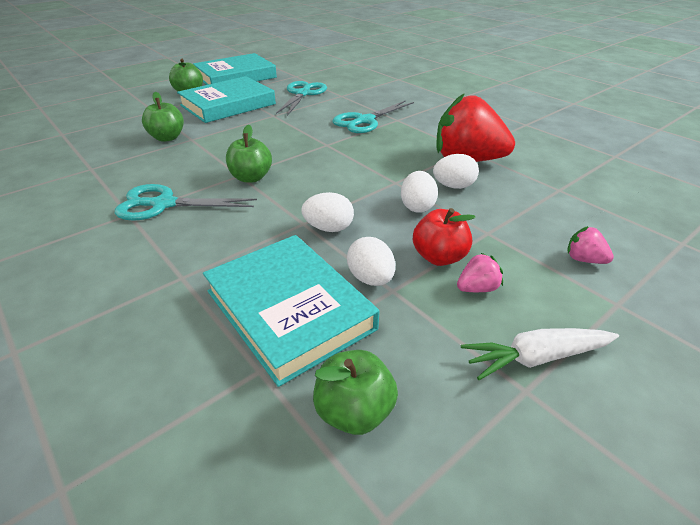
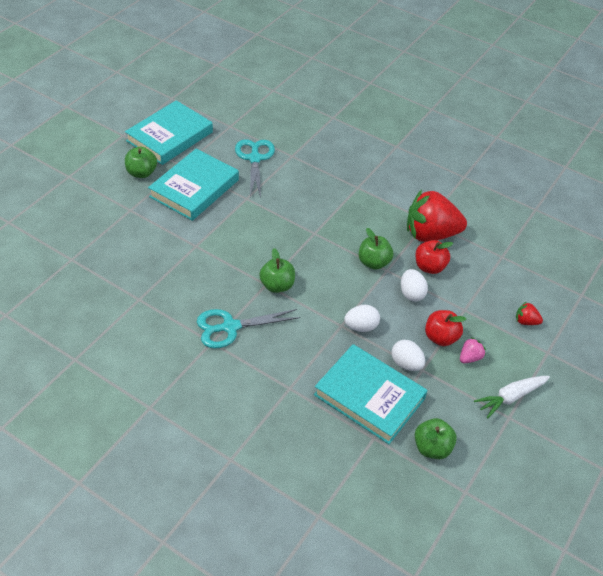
camera: 20 degrees left, 10 degrees up
green apple [142,92,184,142] -> green apple moved to [359,228,393,270]
turquoise scissors [332,100,414,133] -> none
white egg [433,154,479,189] -> red apple [415,240,453,274]
pink strawberry [568,226,614,264] -> red strawberry [516,302,543,325]

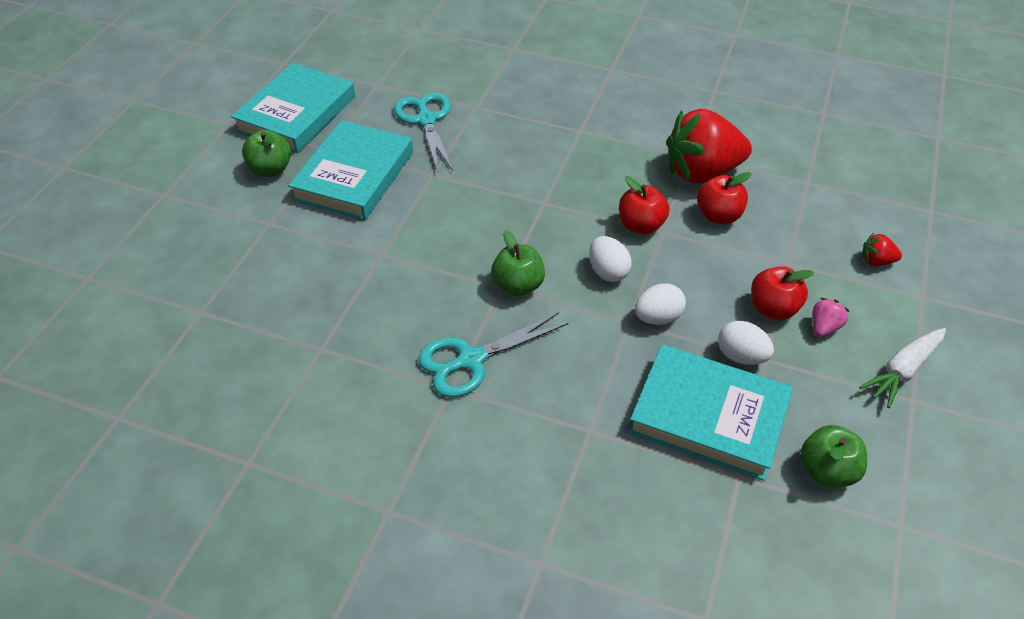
camera: 10 degrees left, 0 degrees up
green apple [359,228,393,270] -> red apple [619,176,670,234]
white egg [401,269,428,302] -> white egg moved to [589,236,632,282]

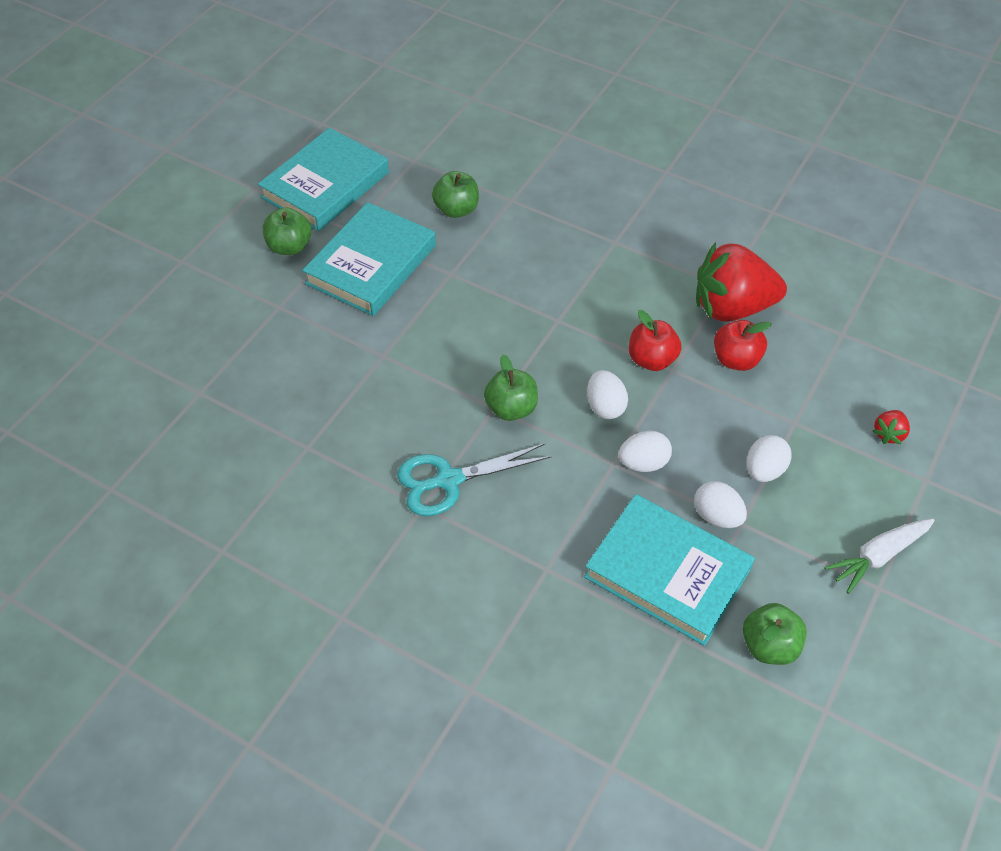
camera: 10 degrees right, 5 degrees up
turquoise scissors [394,92,453,172] -> green apple [432,171,479,218]
red apple [751,266,814,320] -> white egg [746,435,792,482]
pink strawberry [812,298,849,337] -> none
red strawberry [861,233,902,266] -> red strawberry turned 75 degrees counterclockwise [873,410,910,444]

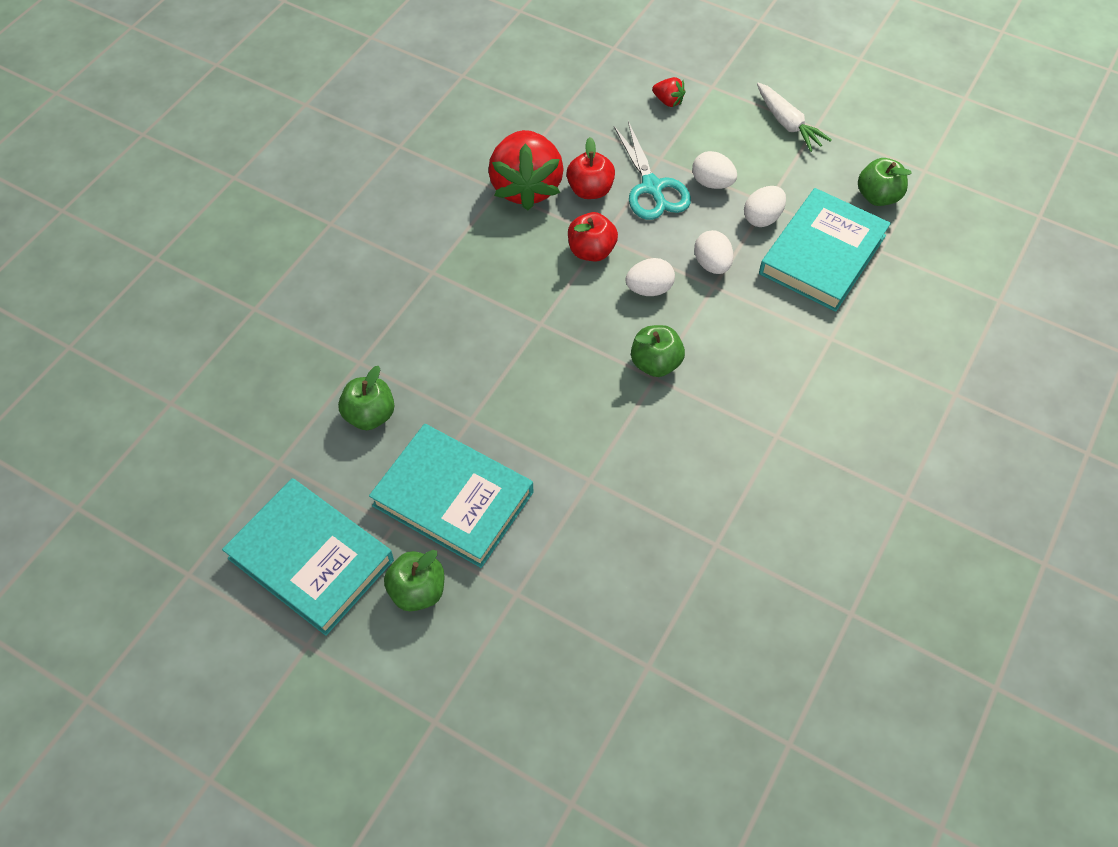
camera: 90 degrees left, 5 degrees up
turquoise scissors [397,443,552,516] -> turquoise scissors moved to [614,121,691,220]

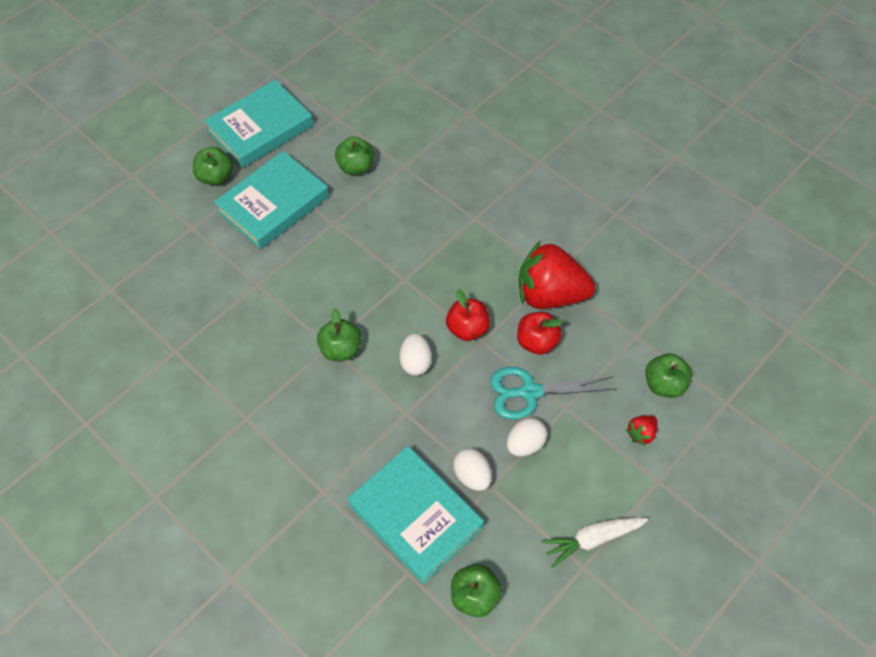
camera: 105 degrees right, 0 degrees up
white egg [694,230,733,274] -> none
none -> green apple [645,353,692,398]

